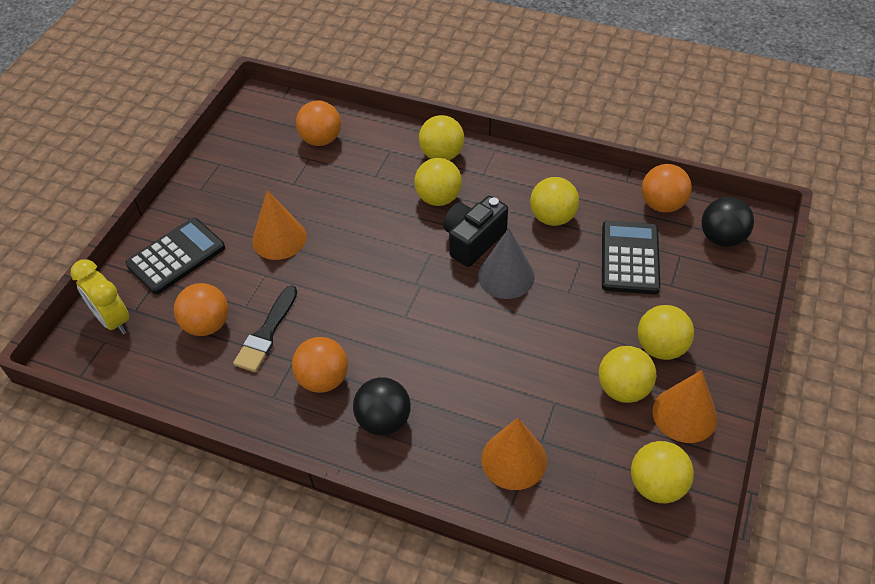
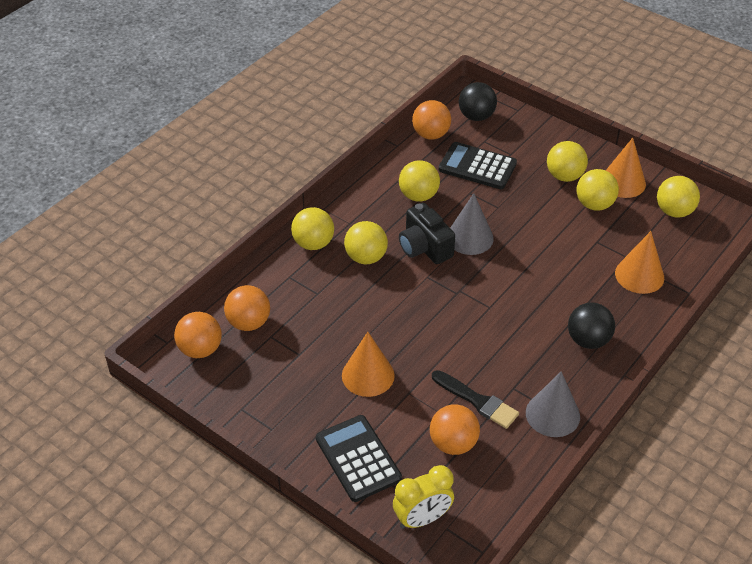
camera: 75 degrees left, 5 degrees down
orange ball [292,337,348,393] -> orange ball moved to [174,312,222,358]
none -> grey cone [526,371,580,437]

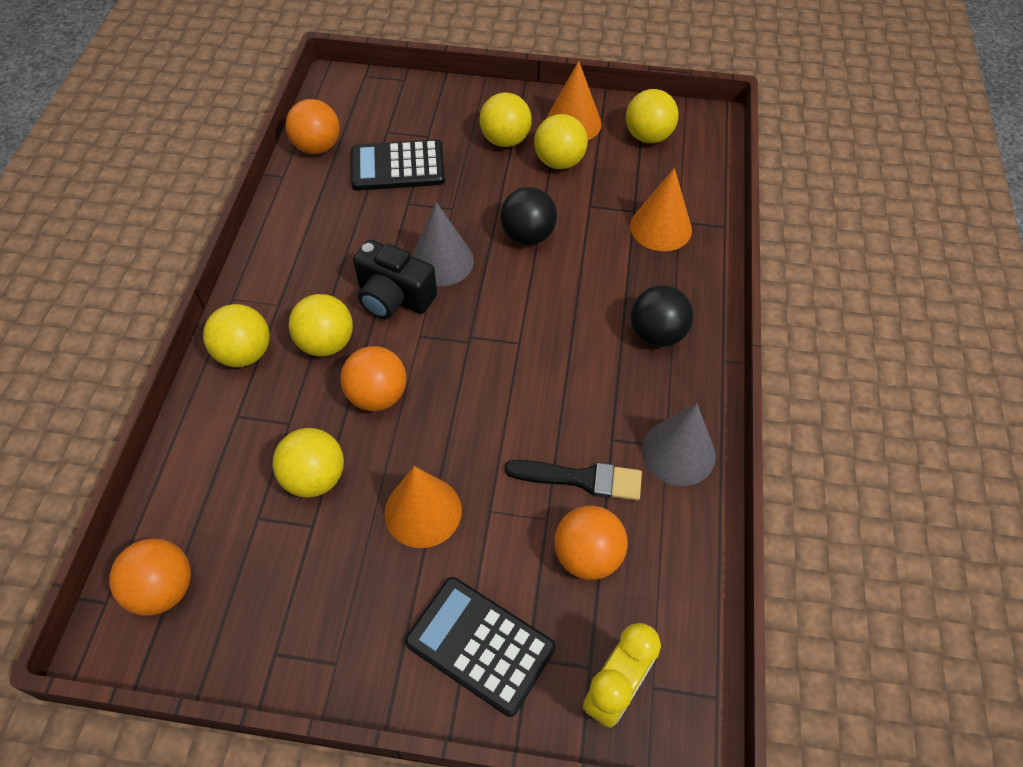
camera: 30 degrees left, 10 degrees up
orange ball [224,285,270,331] -> orange ball moved to [340,346,406,411]
yellow ball [399,160,440,202] -> yellow ball moved to [273,428,344,498]
black ball [459,82,497,121] -> black ball moved to [500,187,557,245]

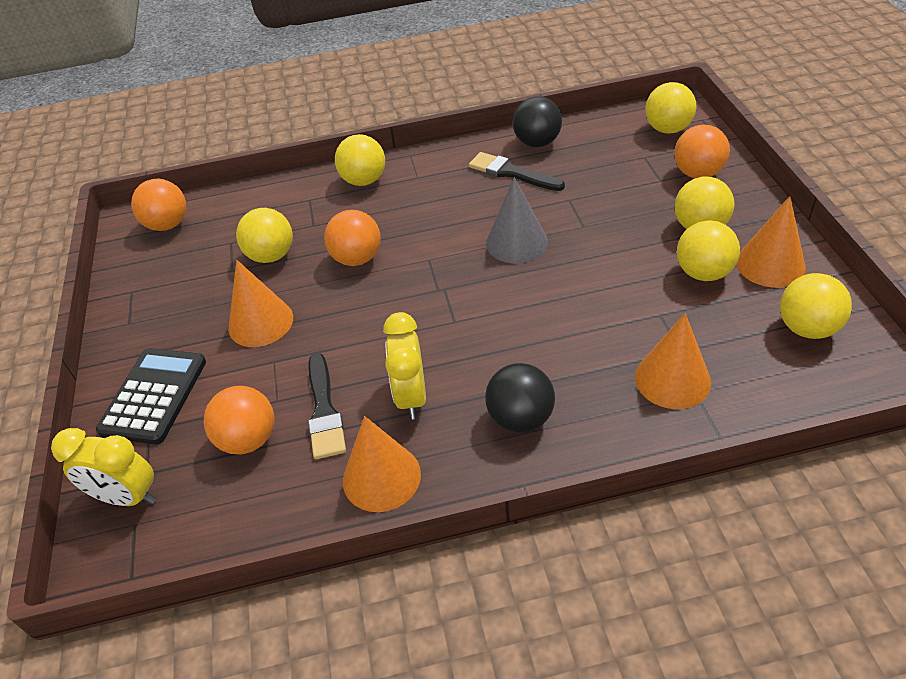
camera: 75 degrees right, 10 degrees down
orange ball [286,99,340,154] -> orange ball moved to [674,124,730,178]
yellow ball [289,294,353,357] -> yellow ball moved to [645,82,696,134]
black calculator [351,139,445,191] -> none
black camera [353,240,437,319] -> none
black ball [500,187,557,245] -> black ball moved to [513,96,562,147]
grey cone [642,403,716,486] -> orange cone [343,416,421,512]
none -> yellow clock [383,312,426,419]
none -> black brush [469,152,565,191]

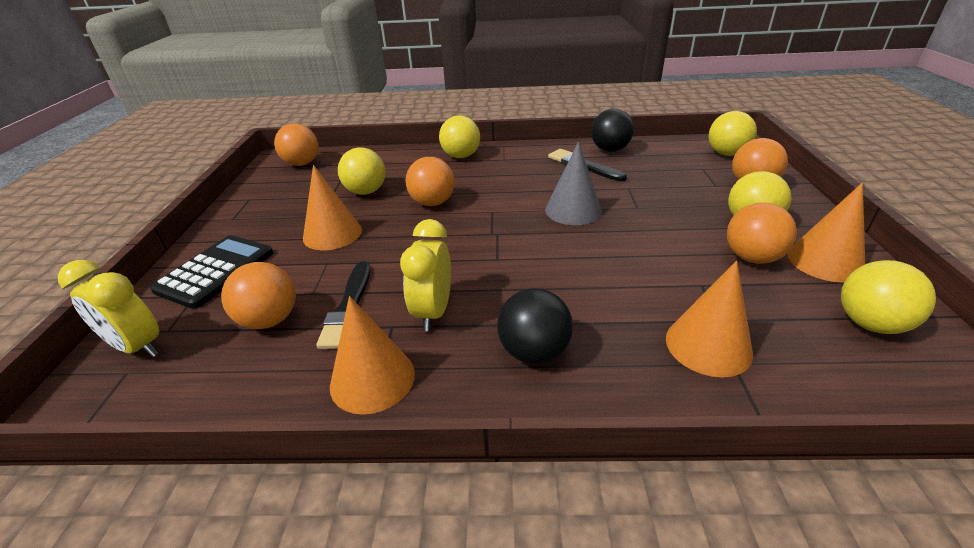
camera: 10 degrees right, 10 degrees down
yellow ball [677,220,740,281] -> orange ball [727,202,797,264]

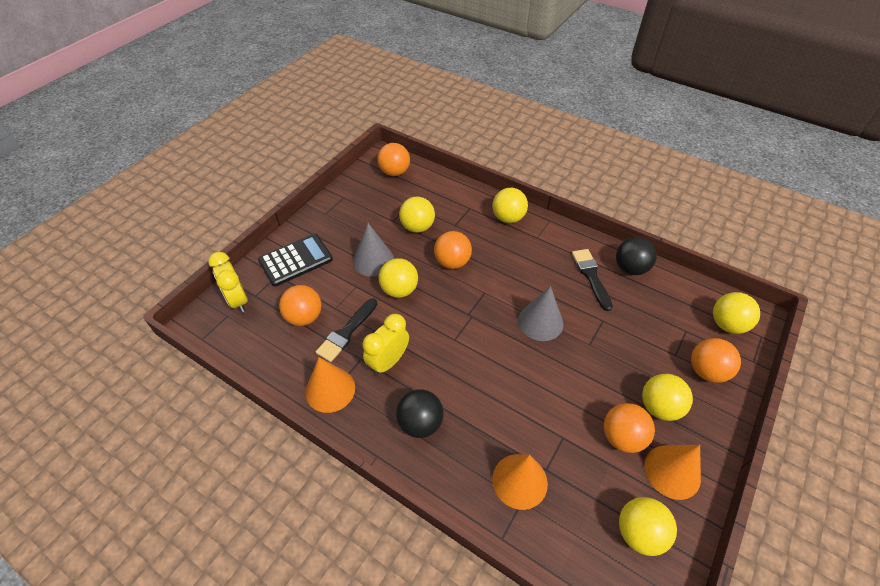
camera: 30 degrees right, 15 degrees up
orange cone [303,165,362,251] -> grey cone [353,223,394,277]
none -> yellow ball [379,258,418,298]

